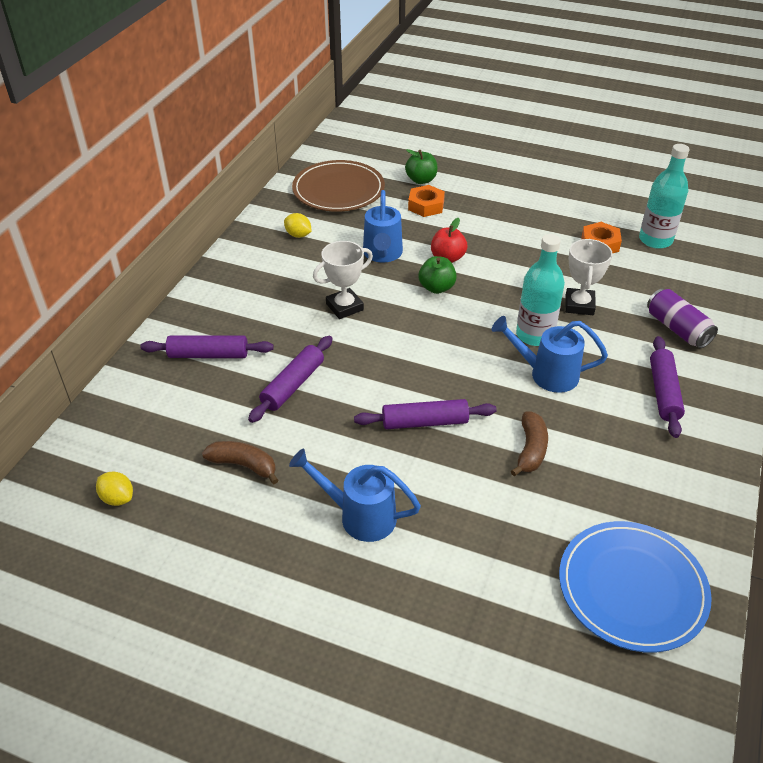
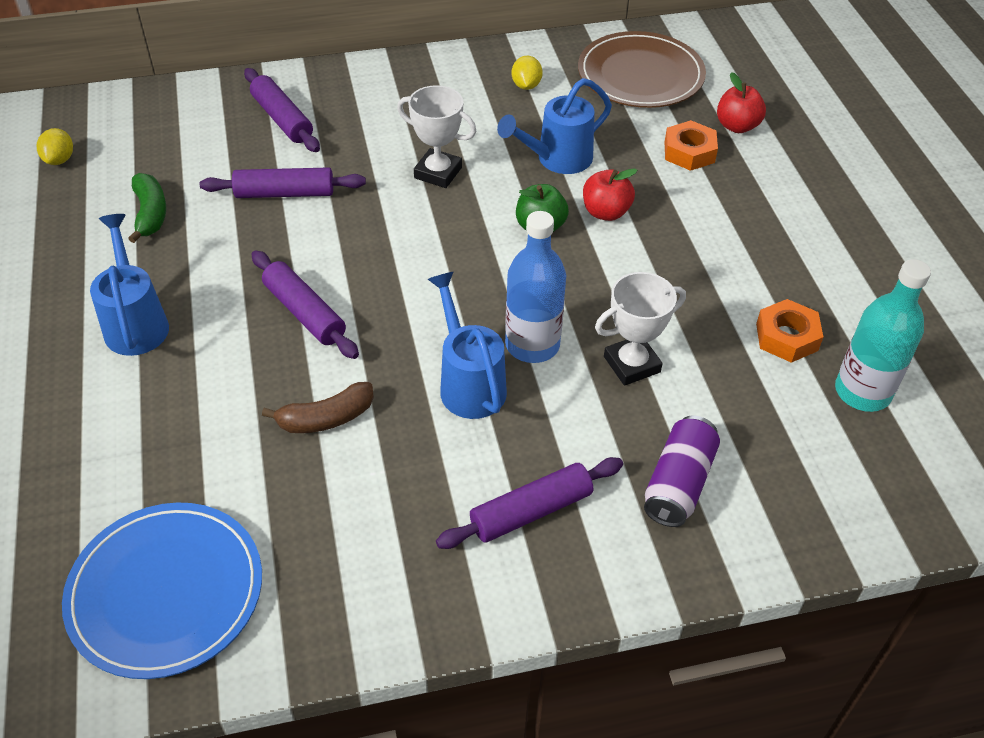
camera: 55 degrees right, 5 degrees up
brown banana [202,441,279,484] -> green banana [128,173,166,243]
green apple [405,149,438,184] -> red apple [717,72,766,133]
turquoise bottle [516,234,565,346] -> blue bottle [505,211,566,363]

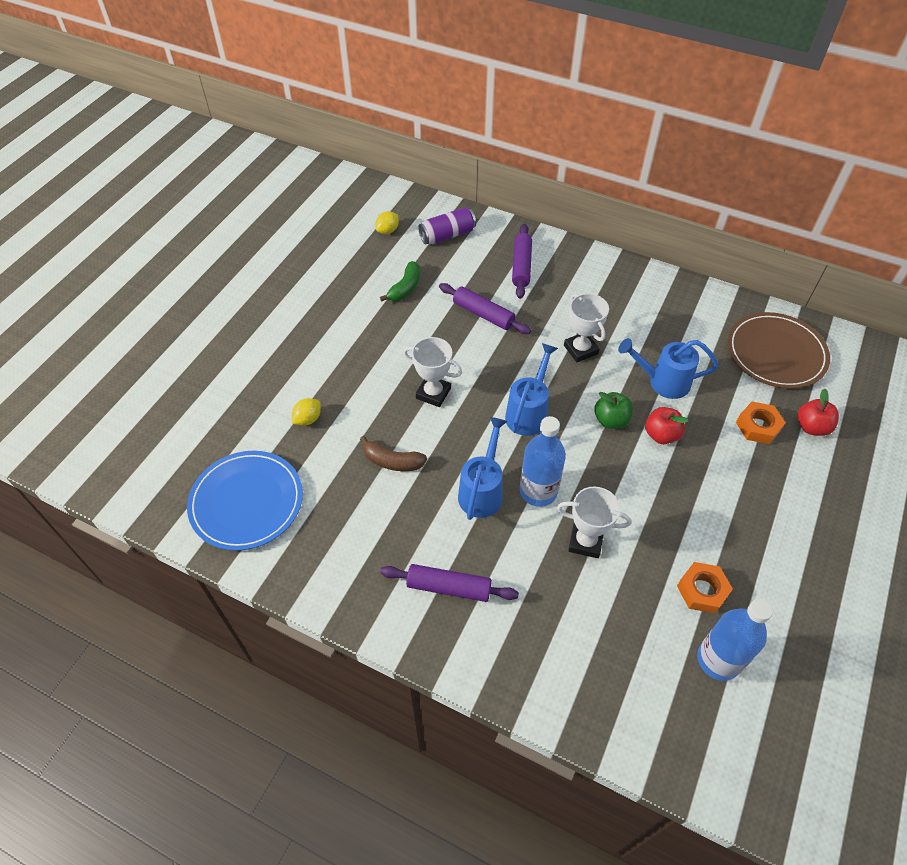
camera: 40 degrees right, 5 degrees up
blue watering can [90,214,169,356] -> blue watering can moved to [505,343,558,436]
purple rolling pin [251,250,359,359] -> white trophy [403,337,462,407]
yellow lemon [511,56,543,90] -> yellow lemon moved to [292,398,321,426]
purple can [644,415,720,527] -> purple can moved to [418,207,476,245]
turquoise bottle [835,259,931,412] -> blue bottle [697,599,773,681]

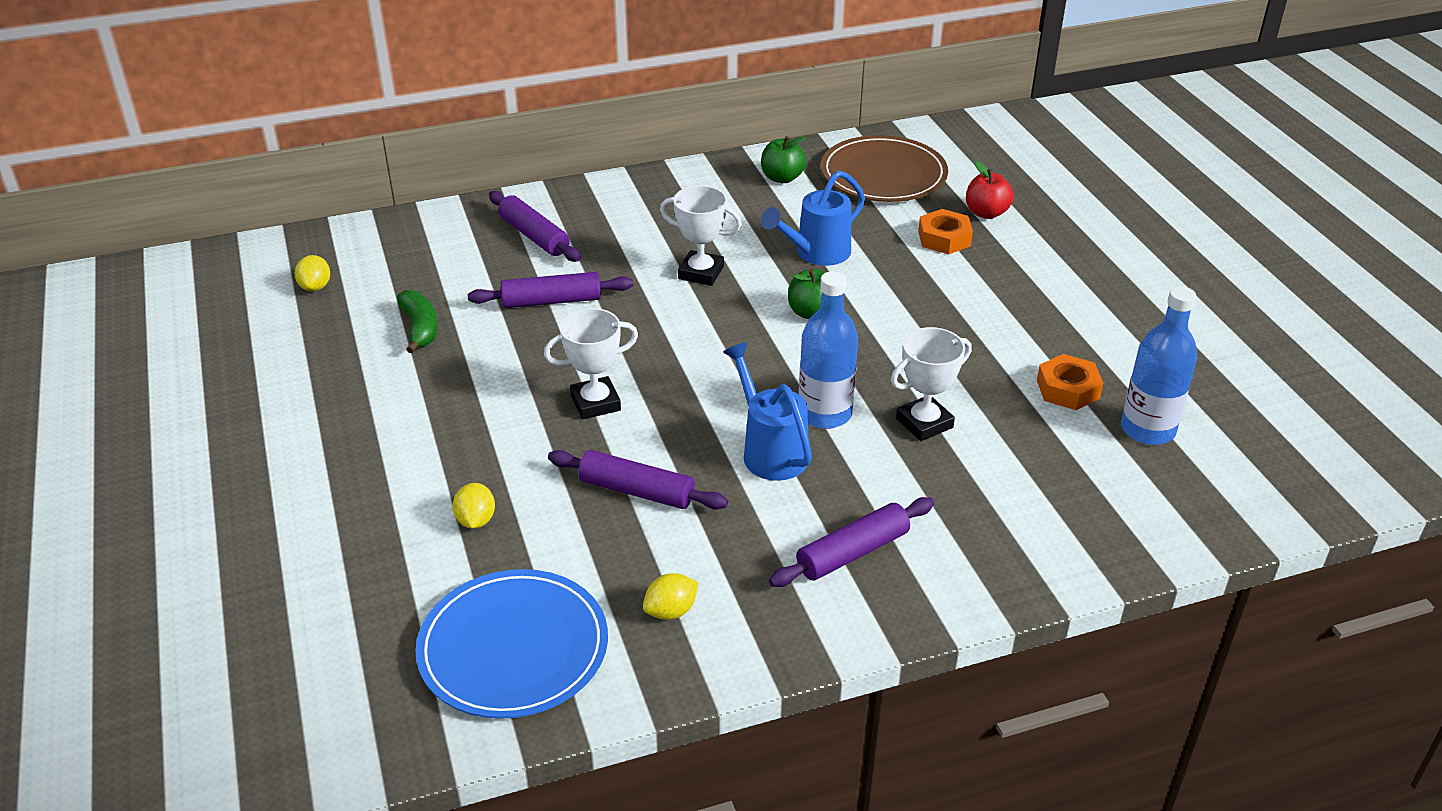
camera: 45 degrees left, 15 degrees down
brown banana [360,436,427,471] -> purple rolling pin [548,450,728,510]
purple can [418,207,476,245] -> none
blue watering can [505,343,558,436] -> none
red apple [645,407,688,444] -> none
none -> yellow lemon [643,573,698,620]
none -> green apple [761,136,807,183]

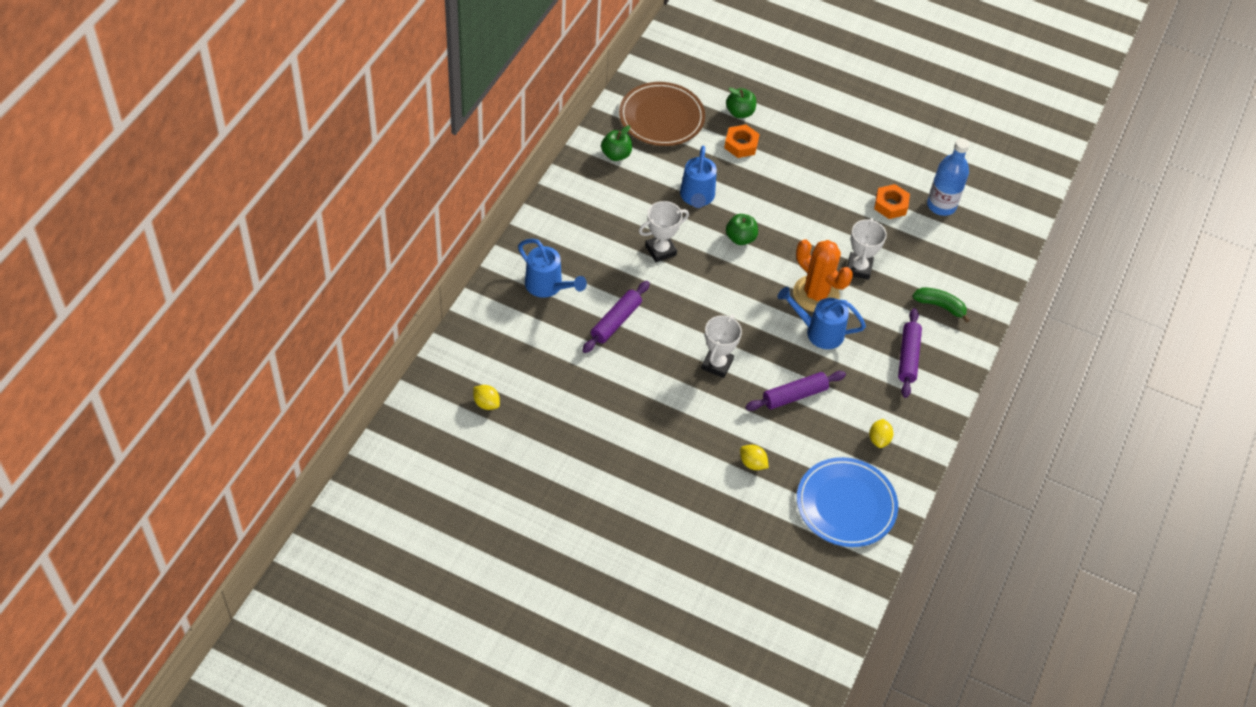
camera: 50 degrees left, 15 degrees up
green banana [397,290,437,353] -> green banana moved to [913,288,970,323]
purple rolling pin [489,191,581,262] -> blue watering can [518,239,587,298]
blue bottle [799,271,858,429] -> orange cactus [793,239,853,312]
red apple [966,161,1014,219] -> green apple [726,88,756,118]

